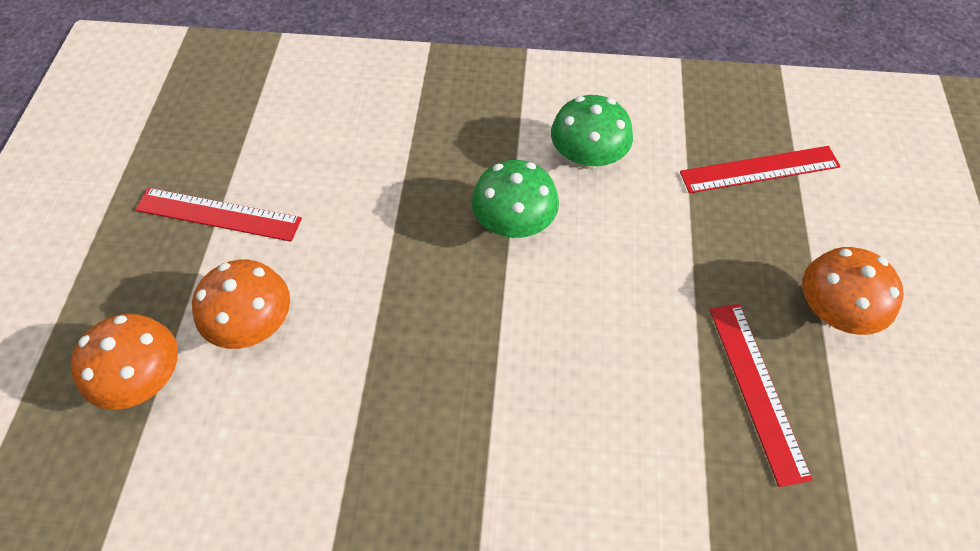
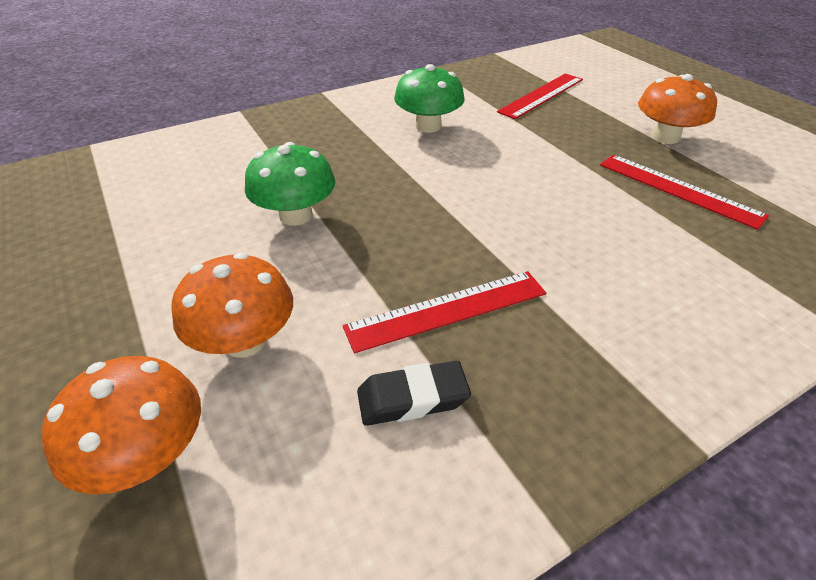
camera: 35 degrees left, 15 degrees down
red ruler [135,188,302,242] -> red ruler moved to [343,271,546,353]
green mushroom [472,160,559,238] -> green mushroom moved to [245,142,335,226]
none -> black eraser [357,361,471,426]

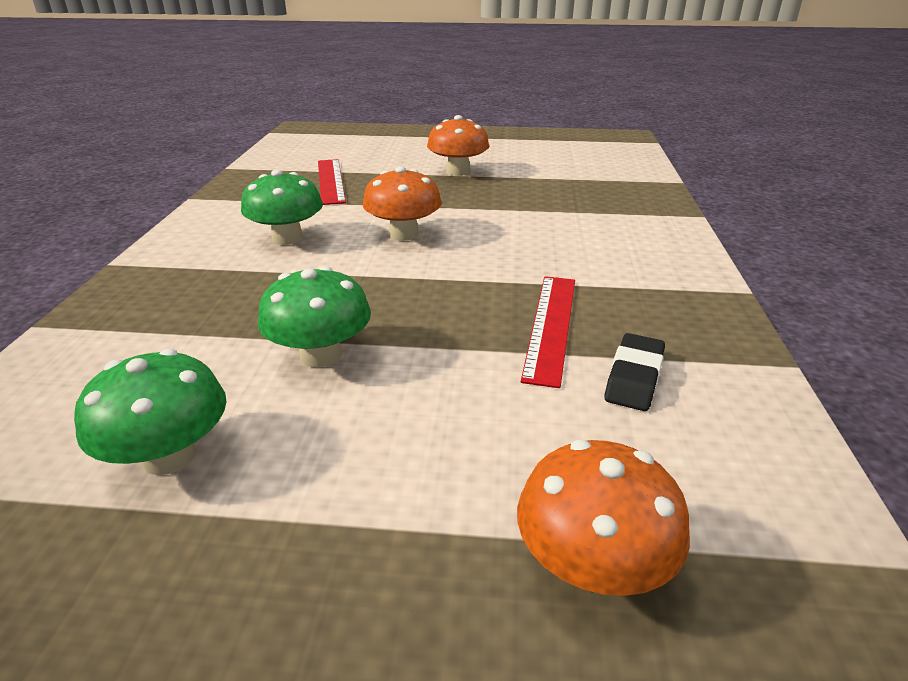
camera: 55 degrees left, 10 degrees down
orange mushroom [171,253,293,358] -> orange mushroom moved to [363,166,442,241]
red ruler [600,155,769,230] -> none
none -> green mushroom [74,349,227,475]

